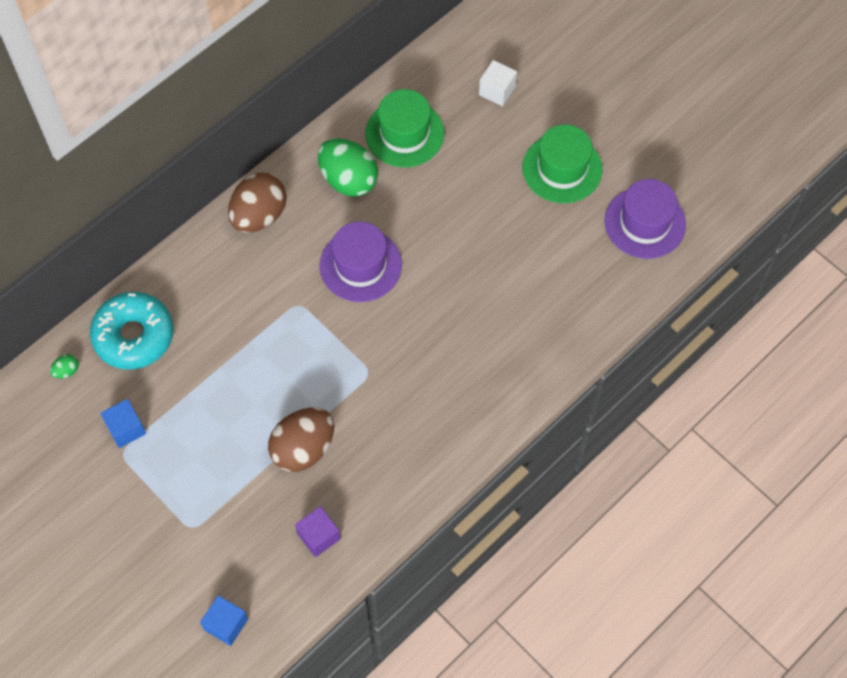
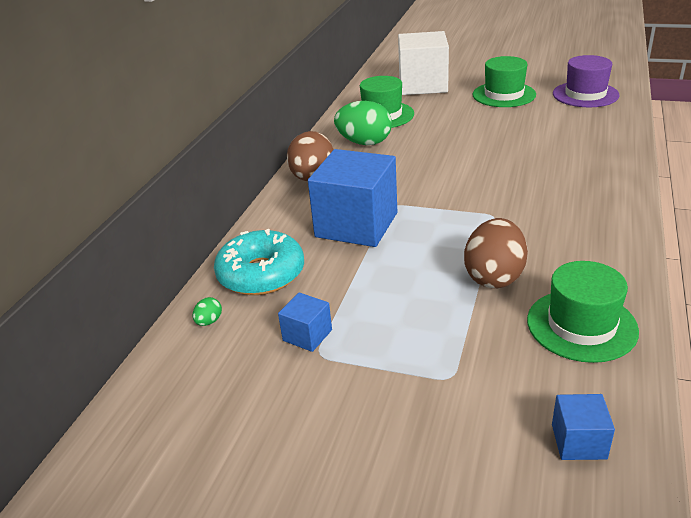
camera: 25 degrees left, 30 degrees down
purple cube [295,506,341,557] -> green hat [527,261,639,363]
purple hat [319,221,402,302] -> none
white cube [479,60,517,106] -> white cube [398,31,449,95], size x2.21
none -> blue cube [308,149,397,247]

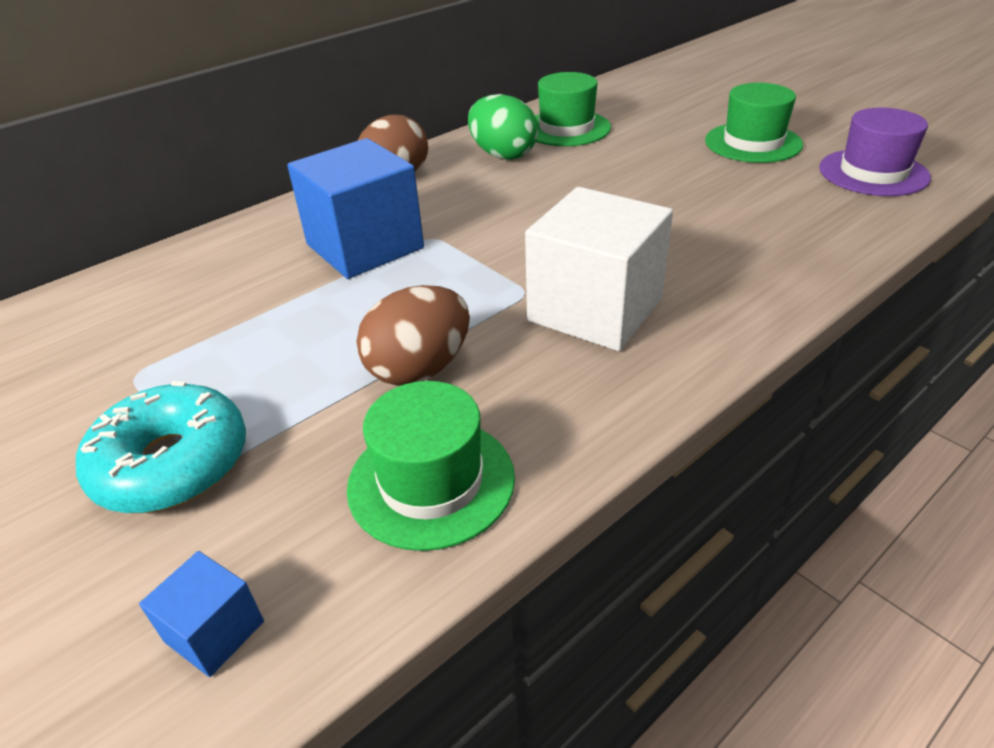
camera: 30 degrees right, 5 degrees up
green egg [193,297,222,326] -> none
turquoise donut [214,229,304,295] -> turquoise donut moved to [76,381,246,513]
blue cube [278,293,332,352] -> none
white cube [398,31,449,95] -> white cube moved to [525,187,673,351]

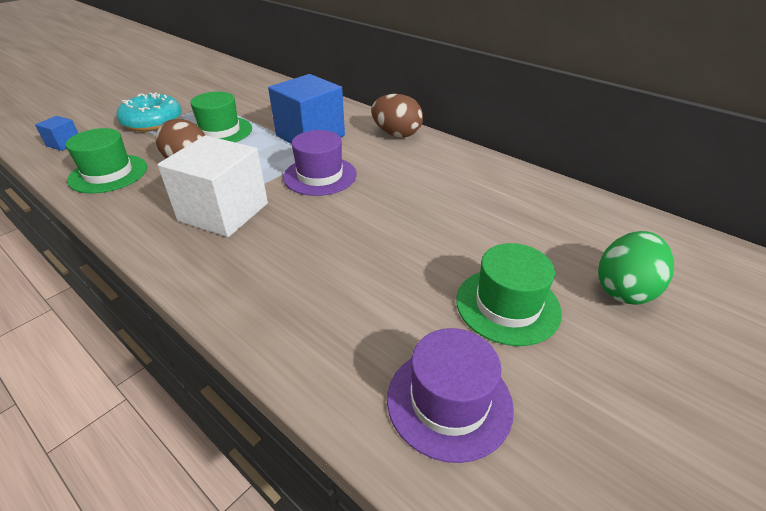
camera: 80 degrees right, 0 degrees up
green egg [468,94,538,160] -> green egg moved to [598,231,674,305]
green hat [535,72,611,146] -> green hat moved to [190,92,252,142]
none -> purple hat [283,130,357,196]

